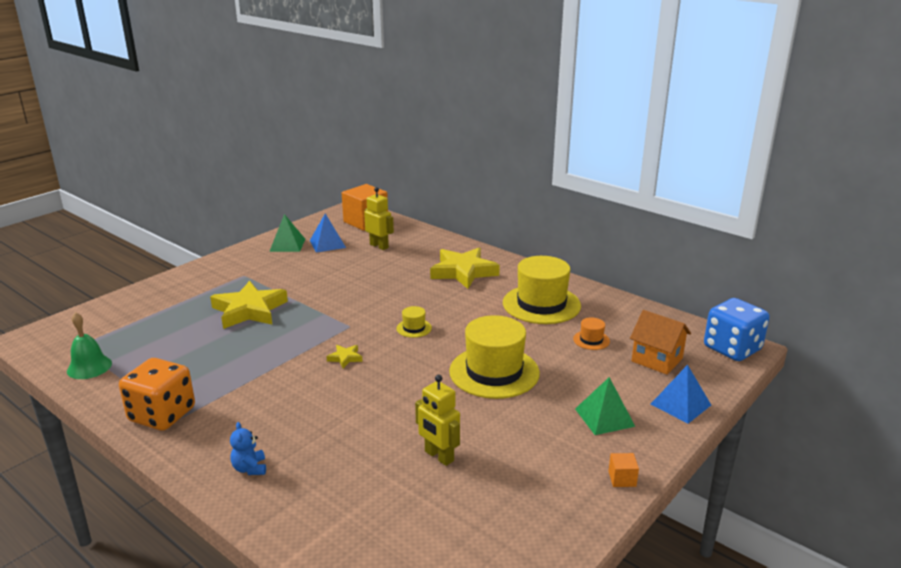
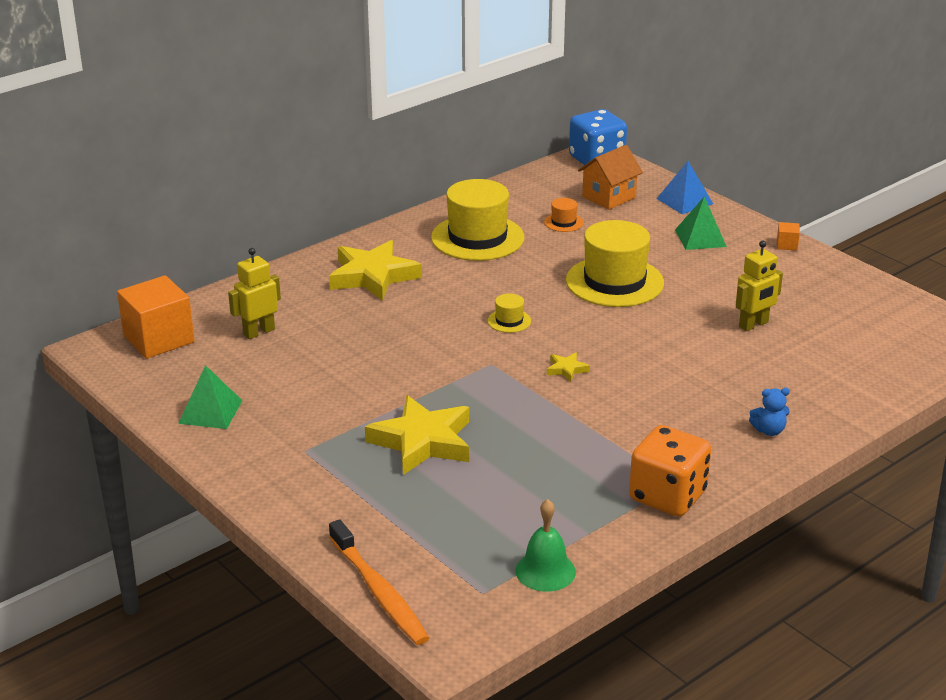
camera: 80 degrees left, 5 degrees up
blue pyramid [310,213,346,253] -> none
none -> orange toothbrush [329,519,429,645]

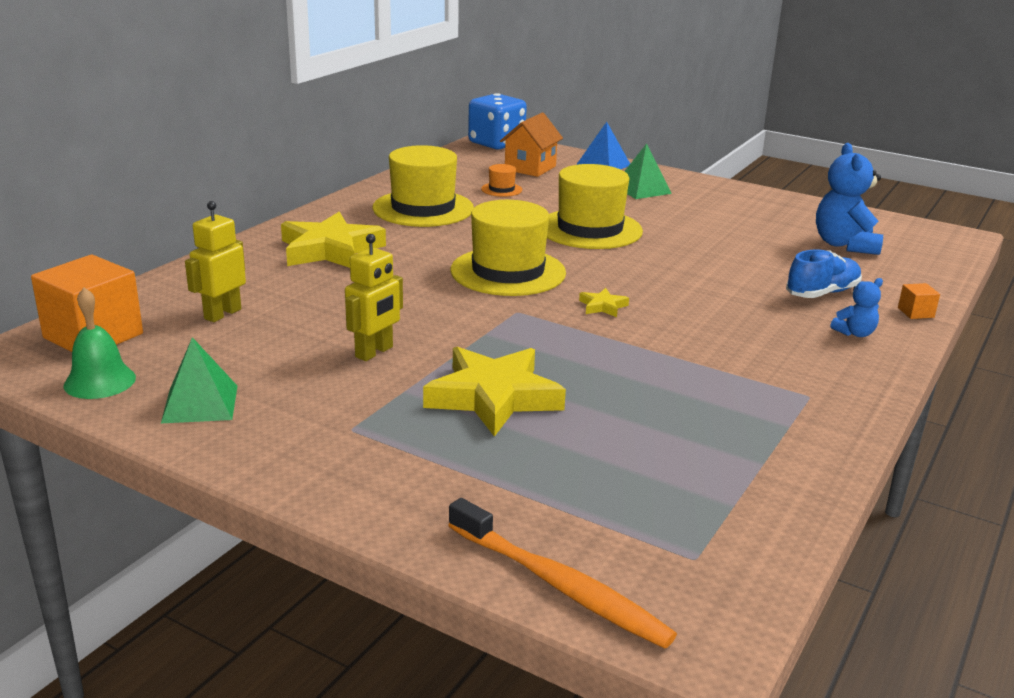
camera: 20 degrees left, 5 degrees down
yellow hat [487,294,531,333] -> yellow hat [451,200,566,296], size x2.33
green bell [515,499,576,592] -> green bell moved to [64,287,136,399]
orange dice [629,425,711,517] -> none
yellow robot [736,241,783,331] -> yellow robot moved to [345,234,403,361]
orange cube [777,222,800,251] -> orange cube moved to [898,283,940,319]
none -> blue shoe [786,249,862,298]
none -> blue teddy bear [816,143,883,255]

